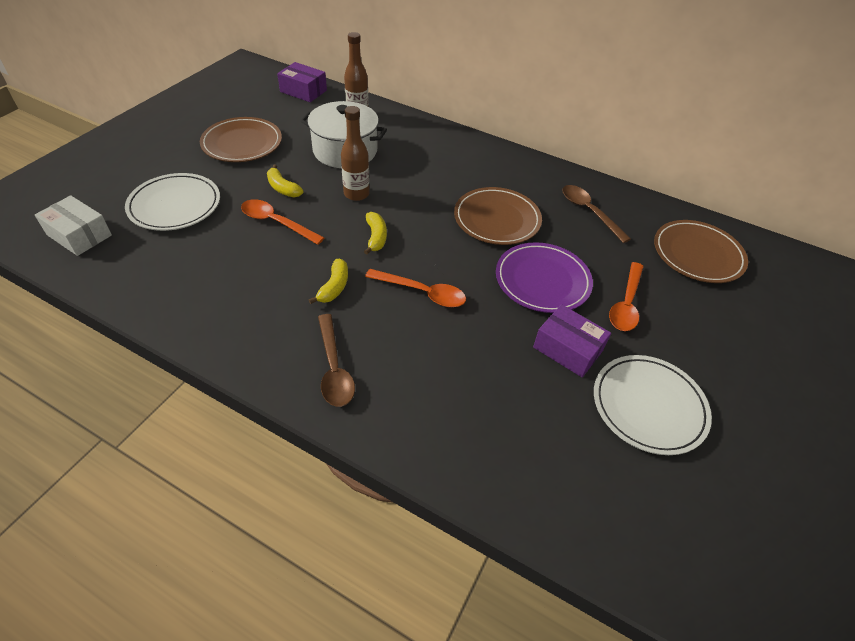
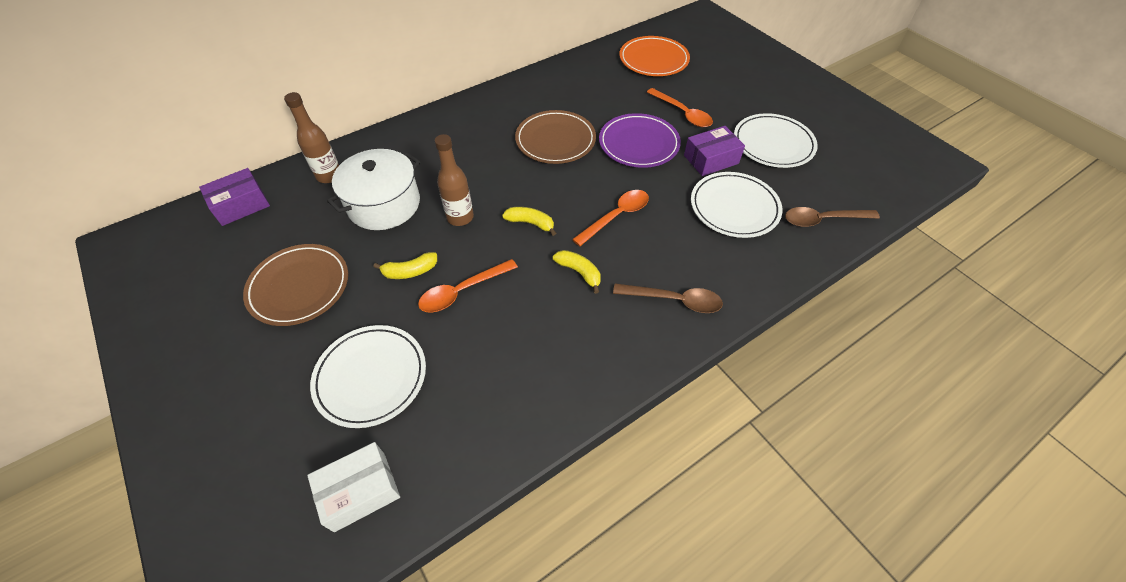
camera: 60 degrees left, 5 degrees up
brown spoon [562,185,631,243] -> brown spoon moved to [785,207,880,227]
brown plate [654,220,748,283] -> orange plate [619,36,690,76]
none -> white plate [691,172,783,238]

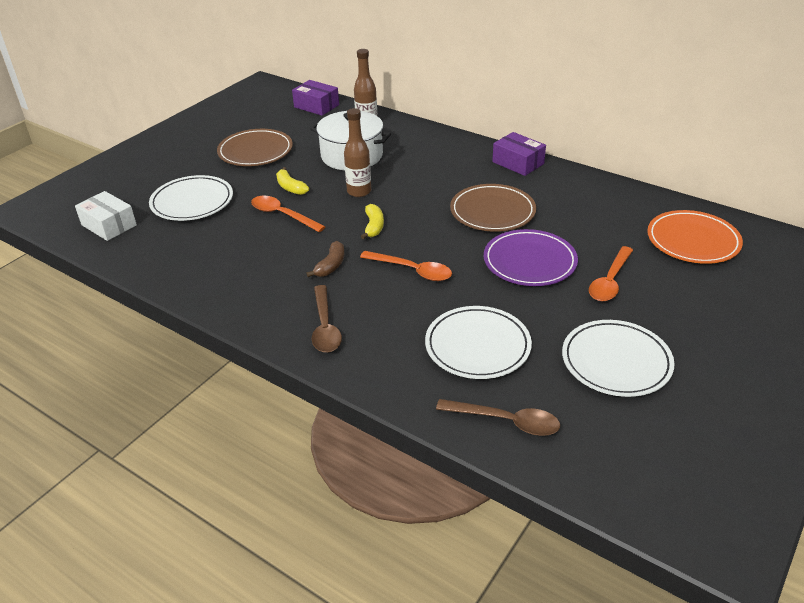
camera: 70 degrees right, 15 degrees down
yellow banana [553,250,601,294] -> brown banana [306,241,344,277]
purple box [684,126,745,176] -> purple box moved to [492,132,546,176]
brown spoon [785,207,880,227] -> brown spoon turned 135 degrees clockwise [436,399,560,436]

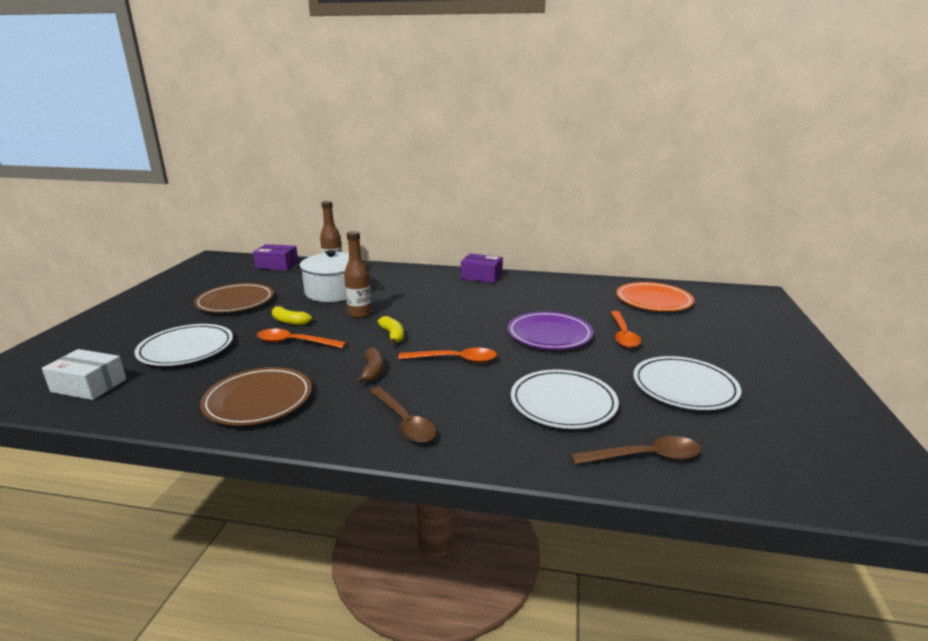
camera: 25 degrees left, 15 degrees down
brown plate [450,184,536,232] -> brown plate moved to [200,367,312,426]

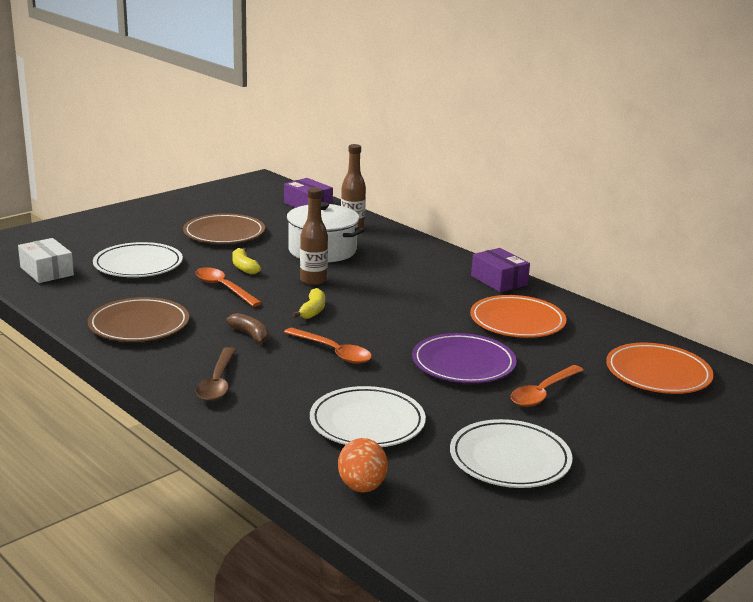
camera: 35 degrees right, 0 degrees up
brown banana [356,348,384,383] -> brown banana turned 75 degrees counterclockwise [226,313,269,345]
brown spoon [571,436,701,464] -> orange egg [338,438,388,493]
none -> orange plate [470,295,567,338]

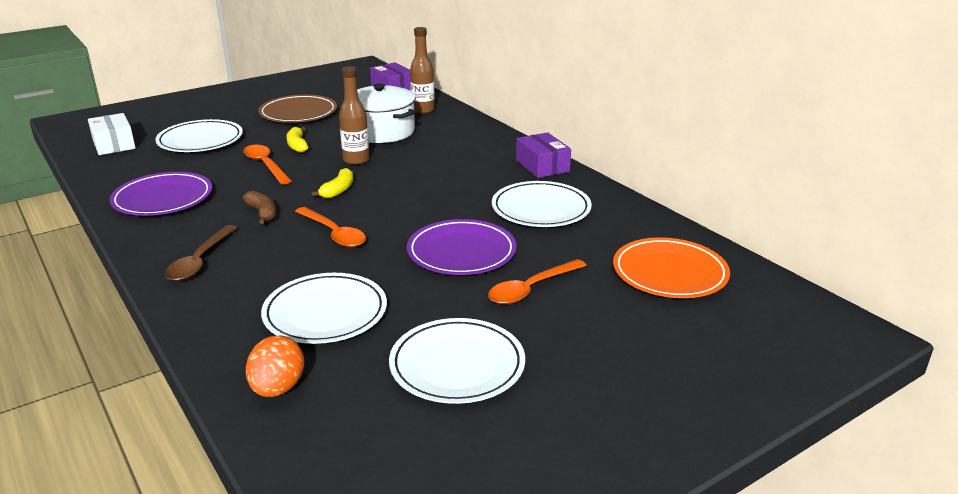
camera: 10 degrees right, 5 degrees up
brown plate [88,297,189,342] -> purple plate [110,172,212,216]
orange plate [470,295,567,338] -> white plate [492,181,592,227]

